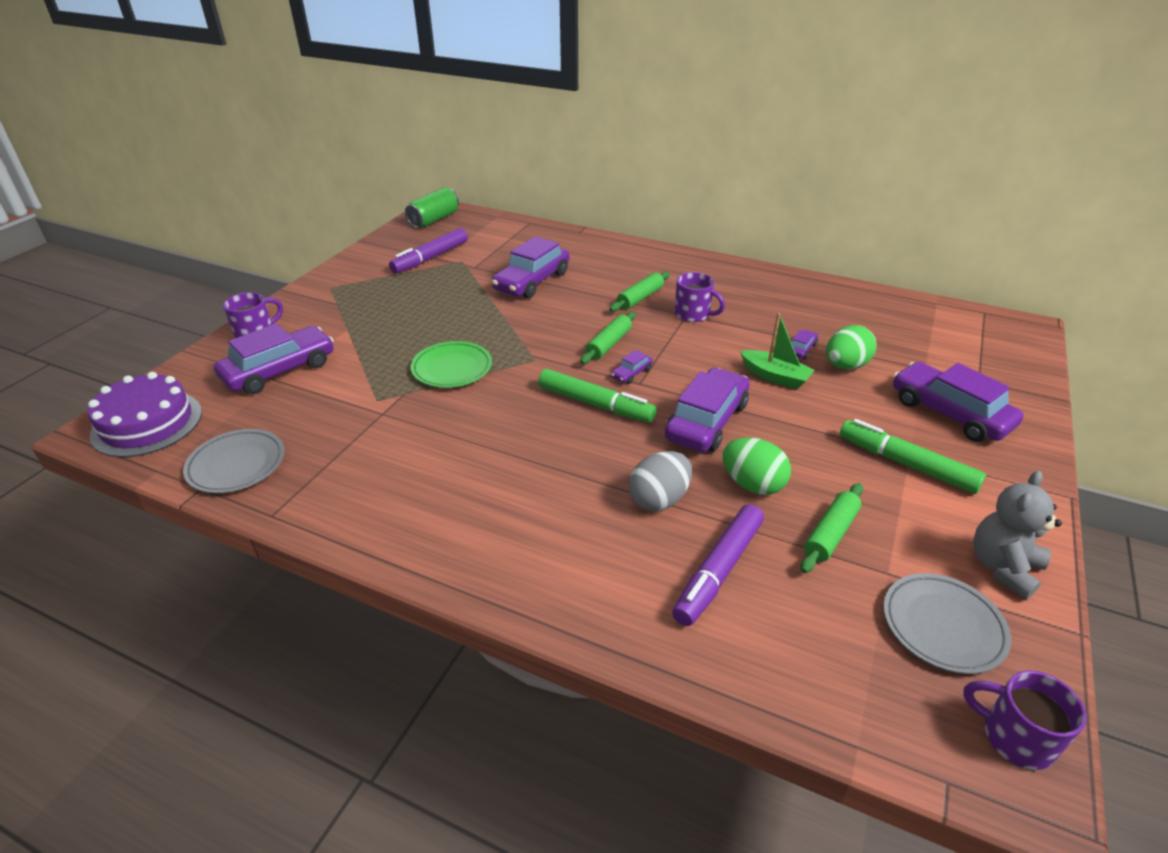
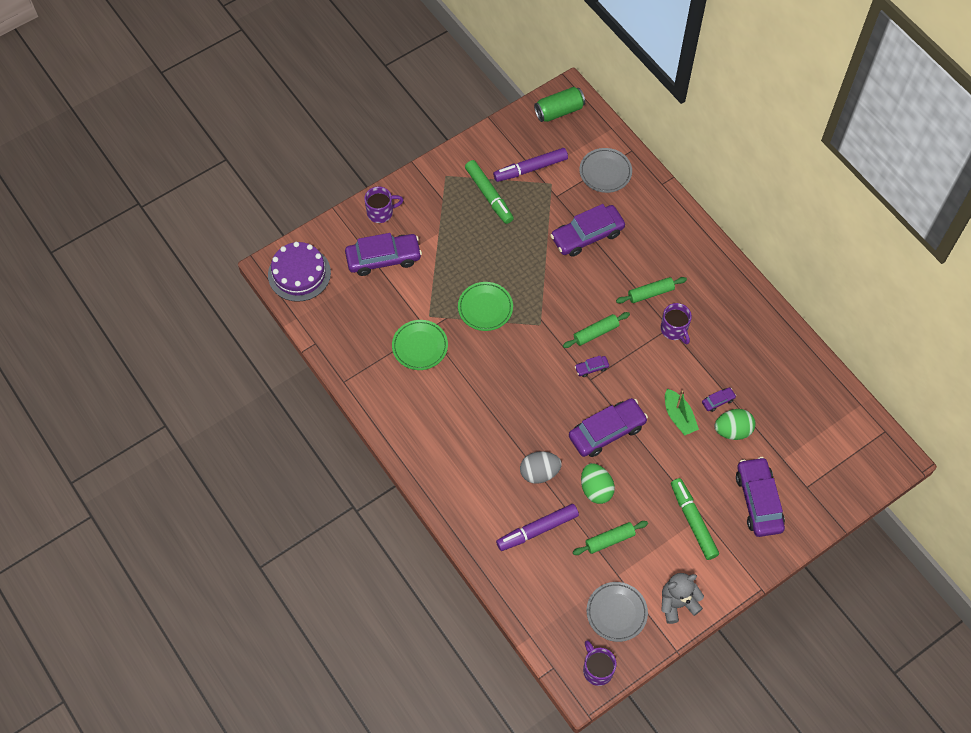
camera: 30 degrees right, 25 degrees up
grey plate [183,429,285,493] -> grey plate moved to [579,148,632,193]
green marker [538,369,656,423] -> green marker moved to [465,160,514,224]
none -> green plate [392,320,448,370]

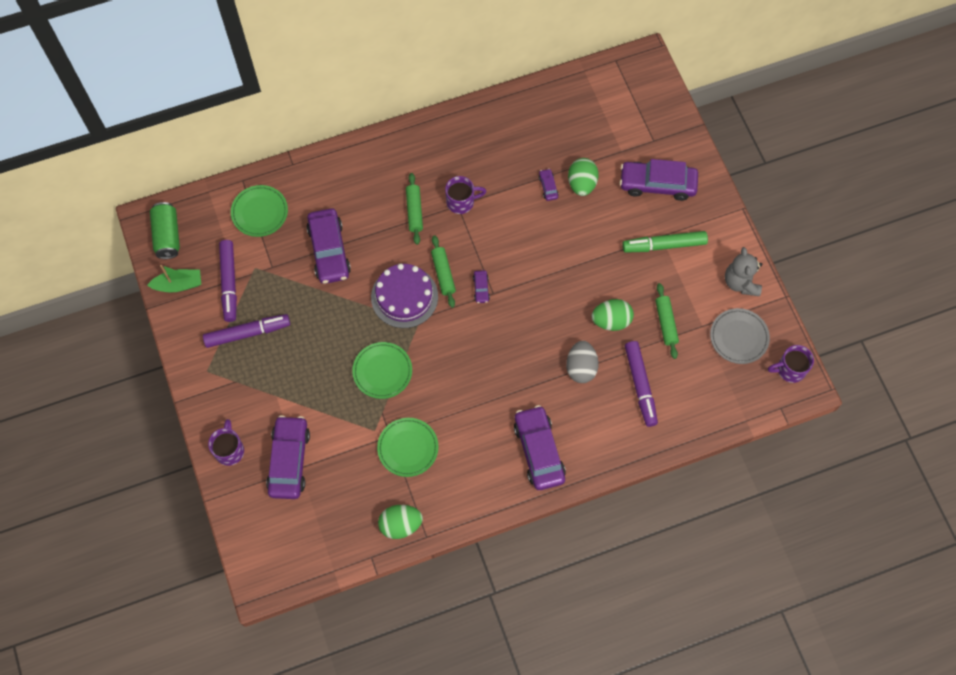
camera: 75 degrees left, 5 degrees up
purple cake [268,242,331,302] -> purple cake moved to [371,264,438,328]
green marker [465,160,514,224] -> purple marker [203,314,290,348]
purple car [569,398,648,457] -> purple car moved to [514,405,566,490]
grey plate [579,148,632,193] -> green plate [231,185,288,237]
green boat [665,389,699,436] -> green boat moved to [147,265,201,292]
none -> green egg [378,505,423,539]

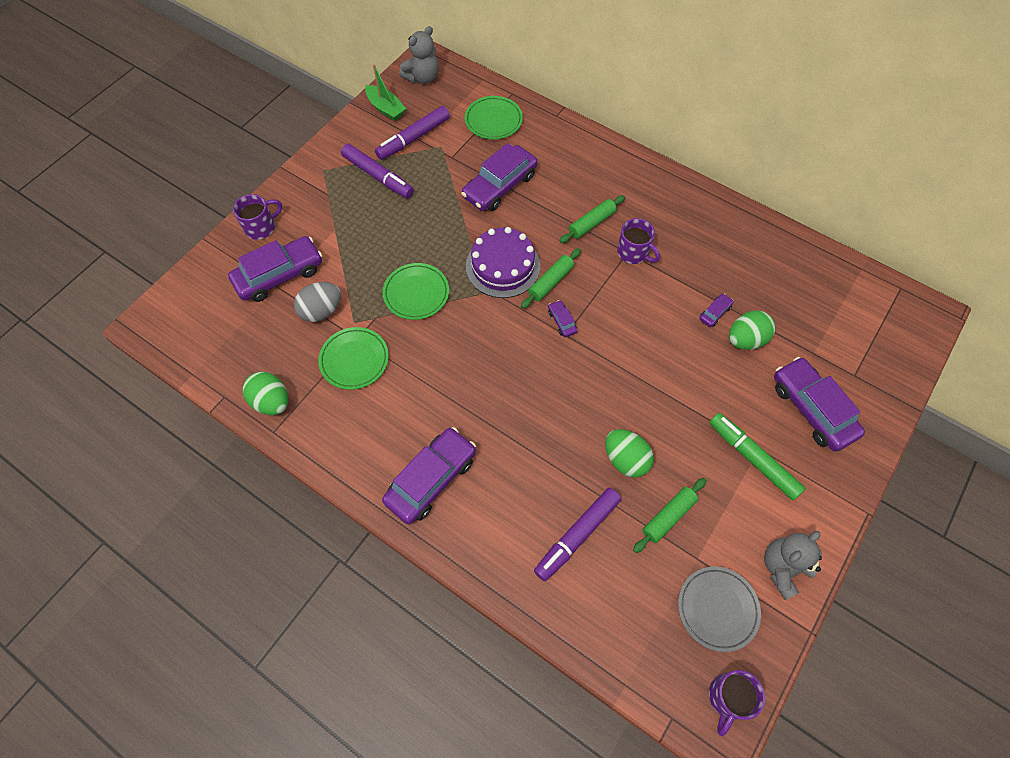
camera: 55 degrees right, 5 degrees down
green can [150,202,180,259] -> grey teddy bear [399,26,439,84]
purple car [473,270,490,303] -> purple car turned 105 degrees clockwise [548,300,578,337]
grey egg [566,341,599,383] -> grey egg moved to [294,282,341,322]
purple mug [768,345,814,383] -> purple mug turned 105 degrees counterclockwise [709,670,765,736]

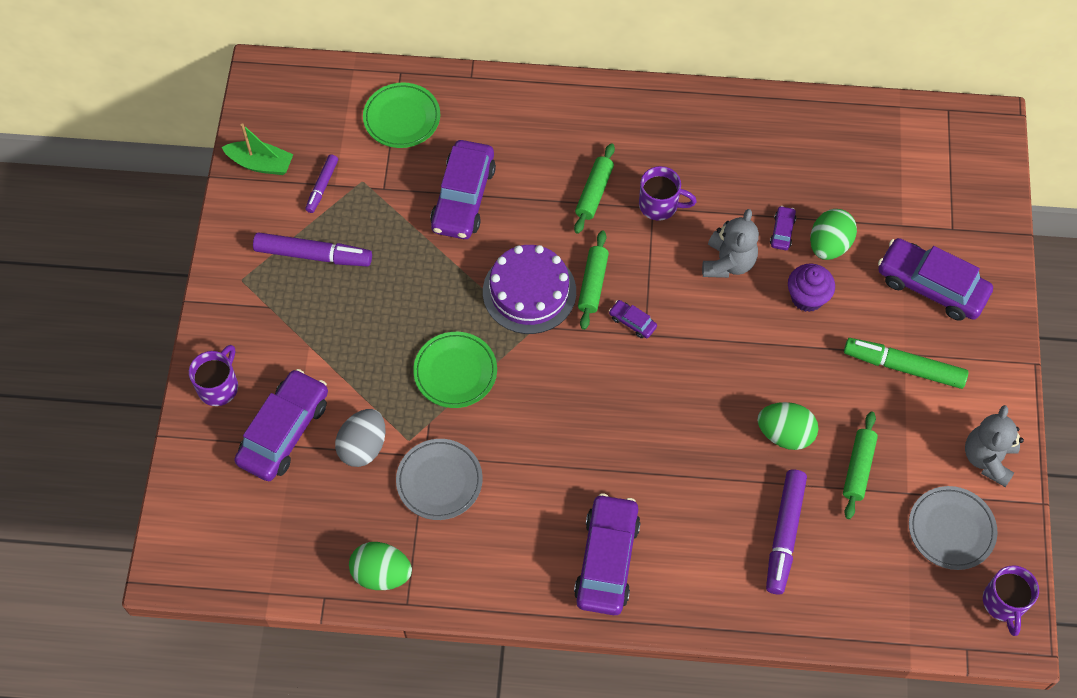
camera: 30 degrees left, 0 degrees up
green plate [318,327,389,390] -> grey plate [396,439,483,520]
purple marker [375,106,450,160] -> purple marker [305,154,338,213], size x0.57
grey teddy bear [399,26,439,84] -> grey teddy bear moved to [702,209,759,278]
none -> purple cupcake [788,263,835,312]

